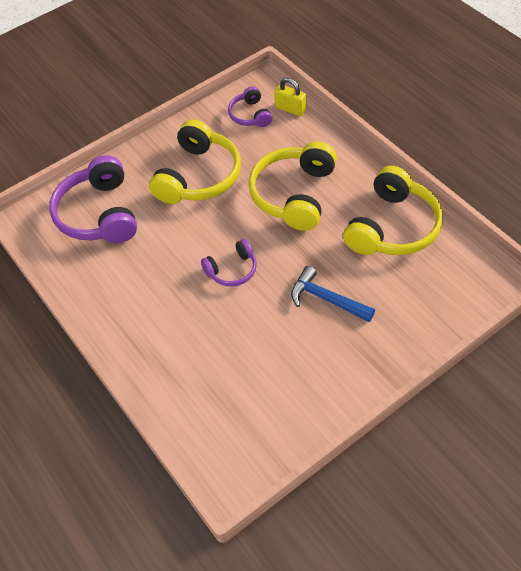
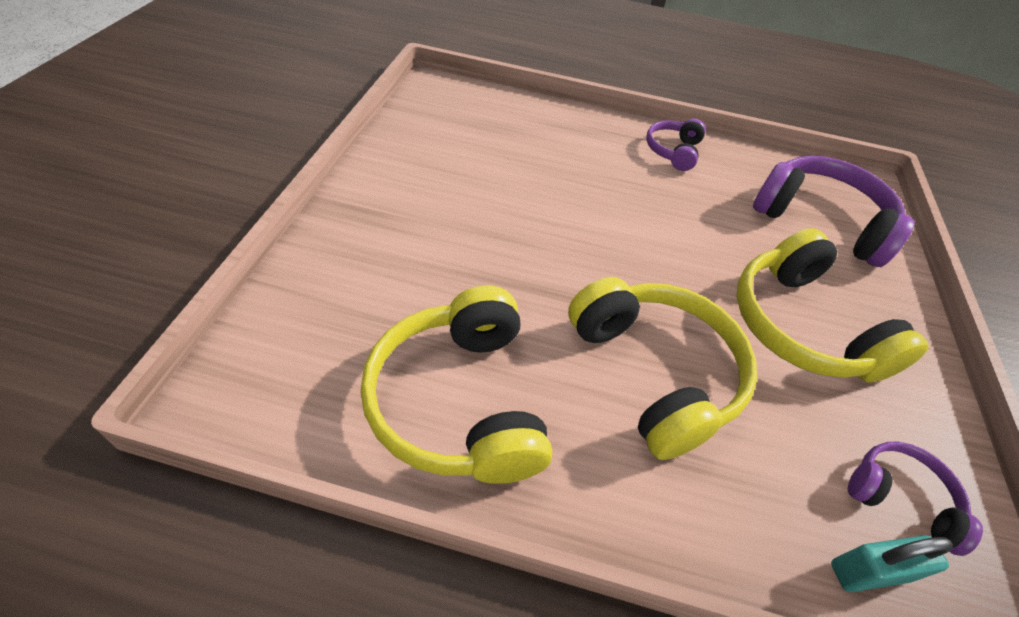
camera: 130 degrees right, 5 degrees down
purple headphones [201,239,257,287] -> purple headphones moved to [646,119,706,171]
yellow padlock [274,78,306,116] -> turquoise padlock [831,535,953,592]
blue hammer [291,266,375,322] -> none

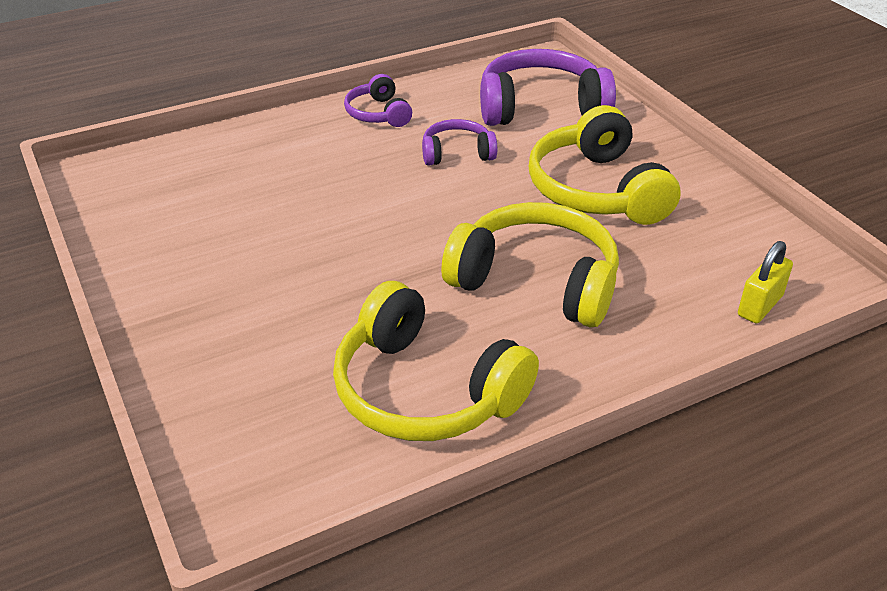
camera: 35 degrees left, 10 degrees down
yellow headphones [736,228,929,383] -> yellow headphones turned 45 degrees clockwise [529,105,681,225]
turquoise padlock [831,535,953,592] -> yellow padlock [738,241,793,324]
purple headphones [848,442,983,556] -> purple headphones moved to [422,119,497,166]

